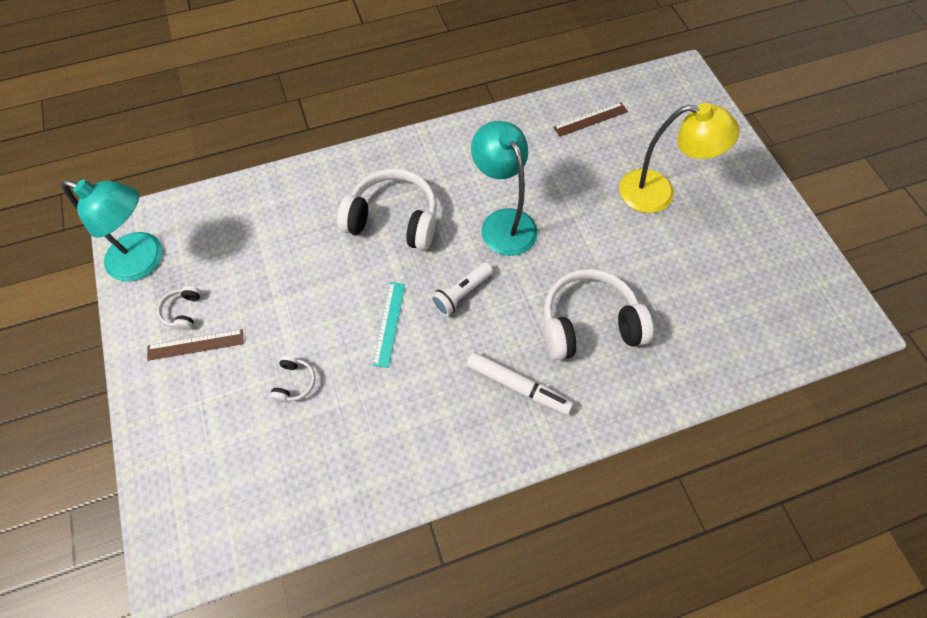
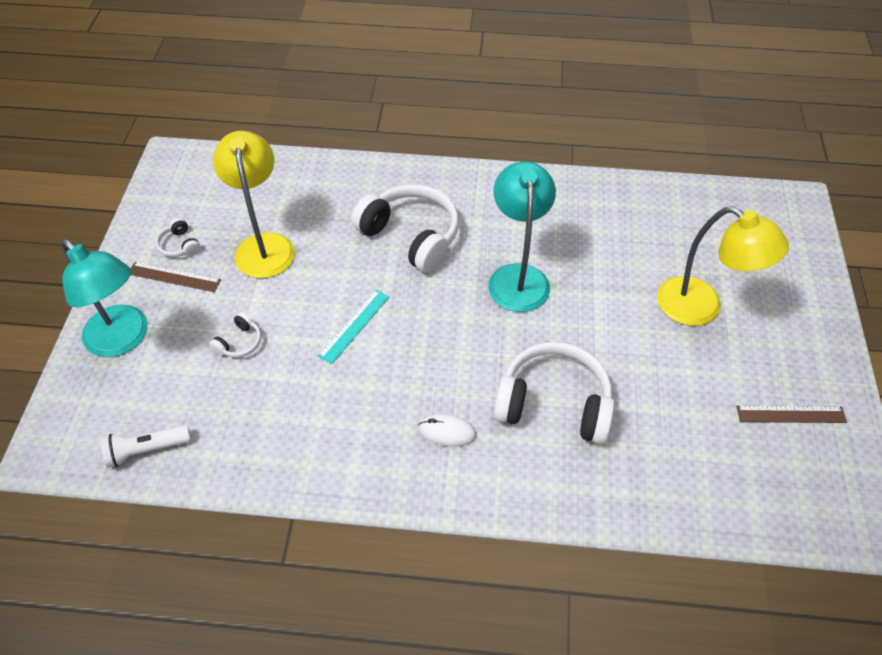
camera: 25 degrees right, 10 degrees down
turquoise lamp [61,180,163,281] -> turquoise lamp moved to [61,239,148,357]
white headphones [157,286,201,330] -> white headphones turned 60 degrees counterclockwise [156,218,201,257]
white flashlight [431,262,493,316] -> white flashlight moved to [101,425,191,468]
white marker [467,352,573,415] -> white mouse [418,414,476,447]
brown ruler [553,102,628,137] -> brown ruler moved to [736,405,847,423]
none -> yellow lamp [213,131,295,278]

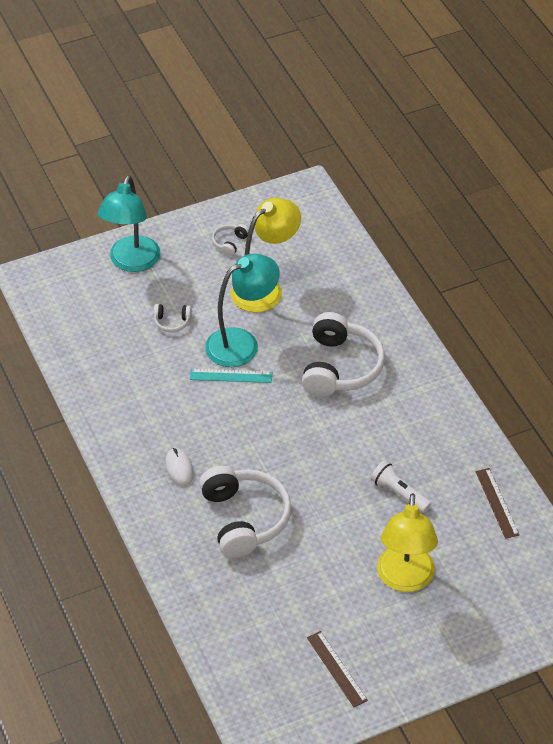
camera: 60 degrees right, 5 degrees down
white flashlight [101,425,191,468] -> white flashlight moved to [371,461,432,513]
brown ruler [131,262,221,292] -> brown ruler moved to [475,468,519,539]
turquoise lamp [488,161,556,312] -> turquoise lamp moved to [205,254,280,367]

